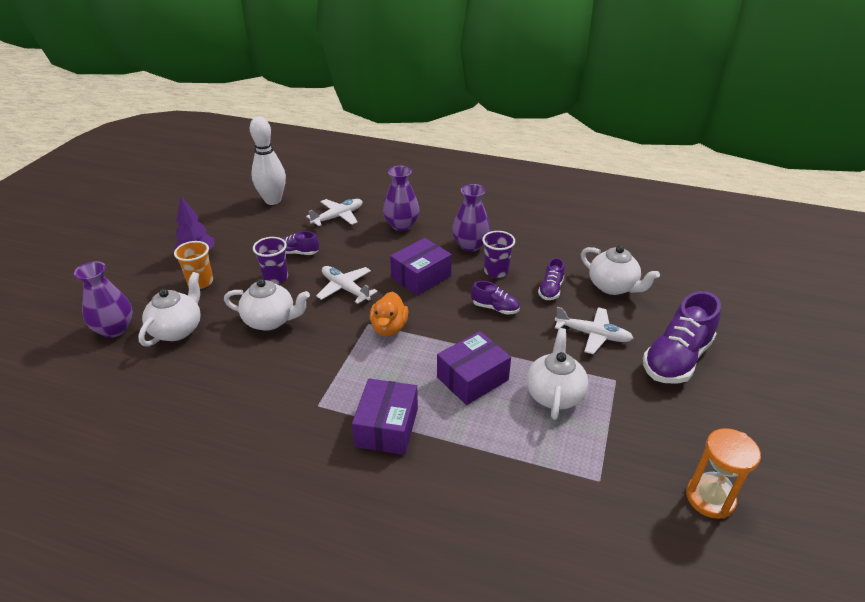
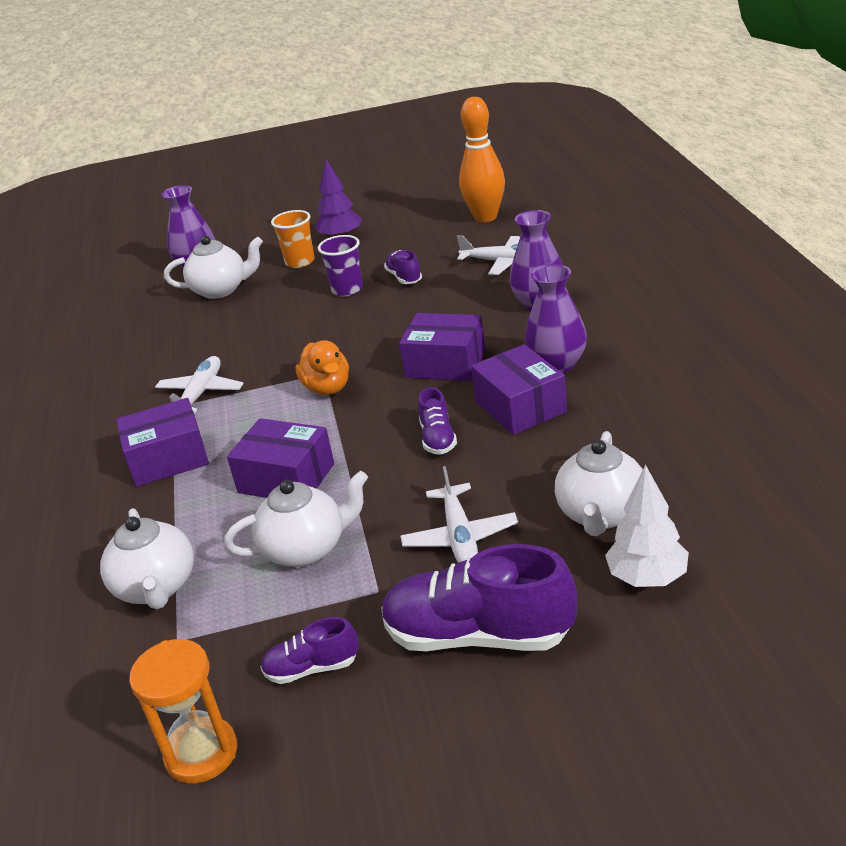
camera: 65 degrees right, 5 degrees down
white teapot [224,279,310,331] -> white teapot moved to [100,508,194,609]
white bowling pin [250,117,286,205] -> orange bowling pin [459,97,505,222]
white plane [316,266,378,304] -> white plane moved to [155,356,244,414]
orange duck [370,291,408,336] -> orange duck turned 90 degrees counterclockwise [295,340,349,395]
purple cup [482,231,515,278] -> purple box [471,344,567,435]
purple shoe [538,258,565,300] -> purple shoe moved to [261,617,359,684]
none -> white tree [605,465,689,587]

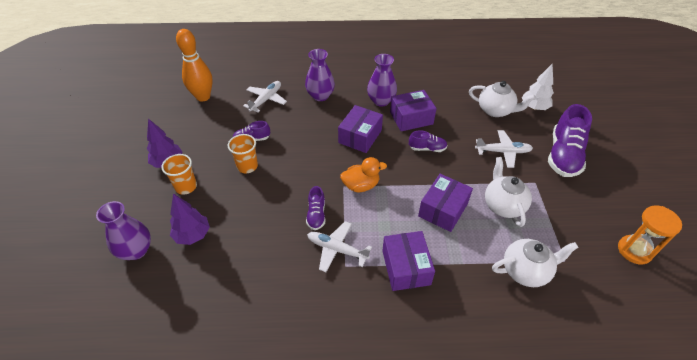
camera: 85 degrees left, 15 degrees up
white teapot [164,236,263,299] -> purple tree [170,193,210,245]
purple shoe [261,617,359,684] -> purple shoe moved to [306,186,326,230]
purple cup [318,235,363,296] -> orange cup [228,134,258,173]

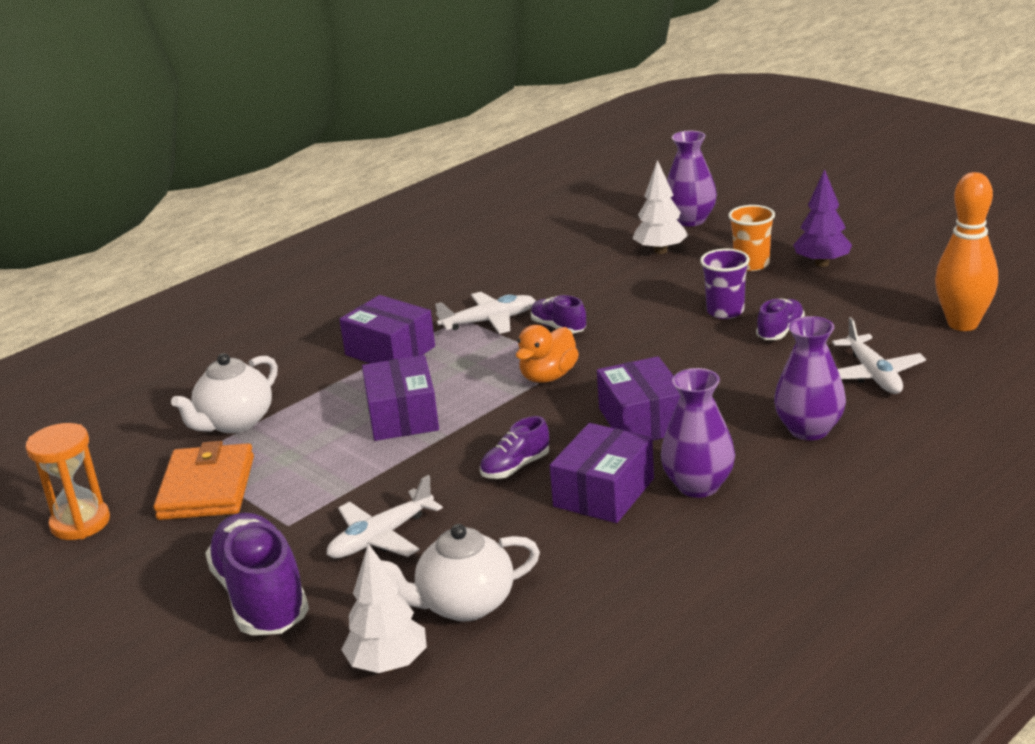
camera: 140 degrees right, 20 degrees down
purple tree [170,193,210,245] -> white tree [632,160,688,254]
orange cup [228,134,258,173] -> purple cup [700,249,750,319]
white teapot [485,157,532,227] -> none
none -> orange wallet [153,441,254,520]

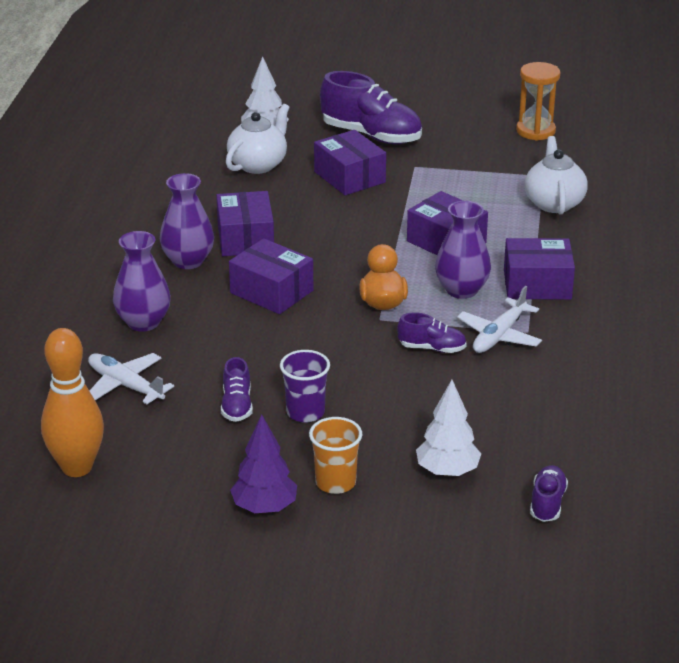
camera: 140 degrees right, 5 degrees up
orange wallet [153,441,254,520] -> none
white plane [326,475,443,558] -> purple box [314,130,386,195]
purple shoe [480,416,549,479] -> purple shoe moved to [530,465,568,522]
purple vase [667,130,717,226] -> purple vase moved to [435,201,491,299]

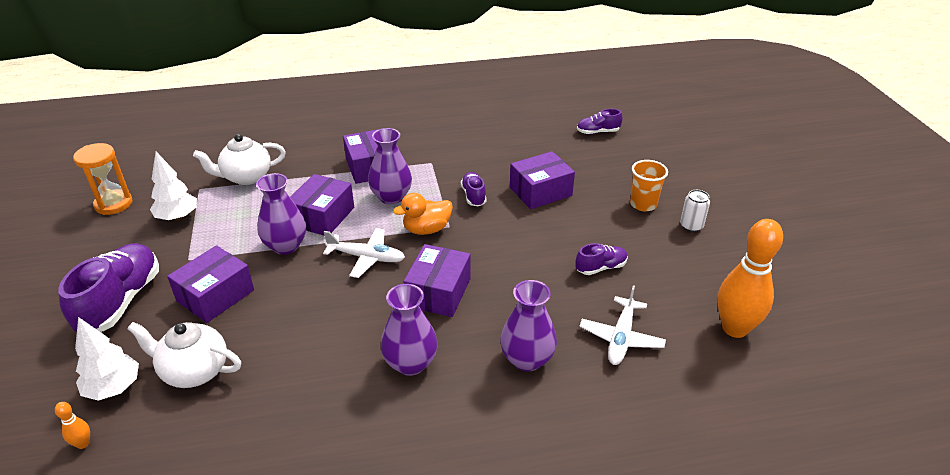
camera: 110 degrees left, 5 degrees up
purple box [216,191,274,256] -> purple box moved to [510,151,575,209]
purple tree [230,414,297,513] -> white can [680,190,710,232]
purple cup [280,350,330,423] -> none
white tree [416,380,481,477] -> white tree moved to [150,152,197,221]
white plane [457,286,542,353] -> white plane moved to [323,228,405,278]
none -> orange bowling pin [55,402,90,449]
none -> purple vase [256,173,306,255]

